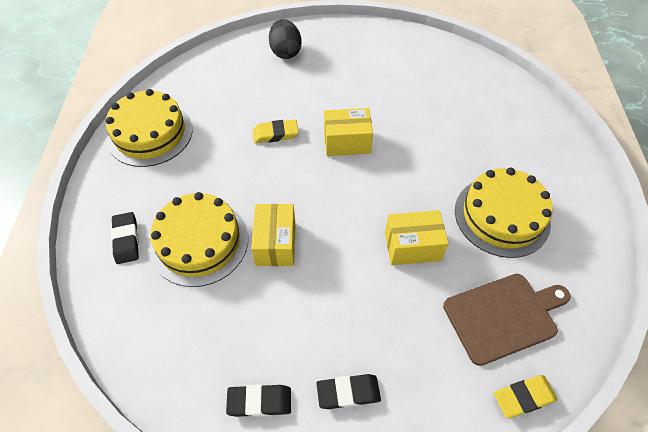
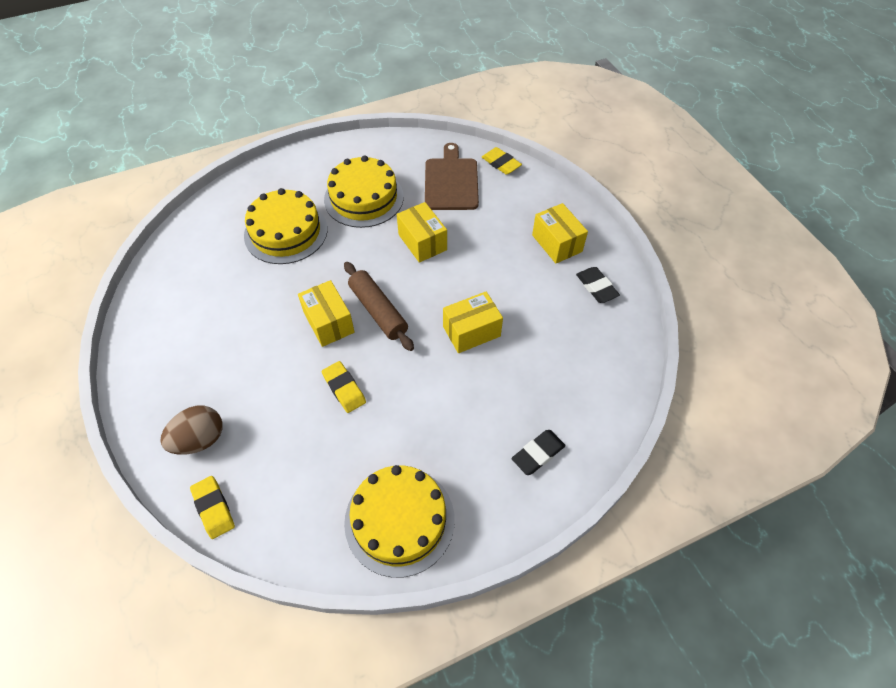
camera: 115 degrees left, 0 degrees up
yellow cake [150,192,248,287] -> yellow cake moved to [244,188,328,264]
black egg [269,19,301,59] -> brown egg [160,406,223,455]
black eraser [316,374,381,409] -> yellow box [532,203,588,264]
brown cutting board [443,274,570,366] -> brown cutting board turned 45 degrees clockwise [425,143,479,210]
none -> yellow eraser [190,476,235,539]
none -> brown rolling pin [344,262,414,351]

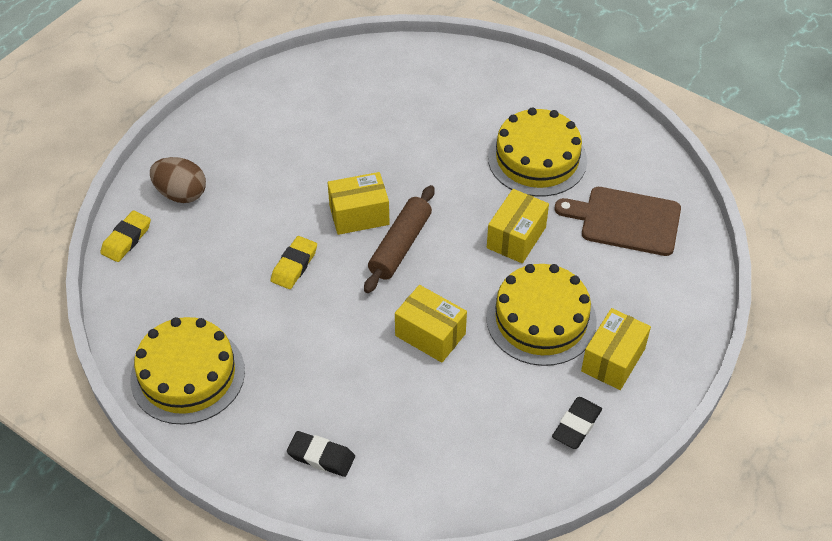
camera: 60 degrees right, 5 degrees down
yellow cake [244,188,328,264] -> yellow cake moved to [486,264,597,366]
yellow box [298,280,355,347] -> yellow box turned 45 degrees clockwise [328,172,390,235]
brown cutting board [425,143,479,210] -> brown cutting board turned 135 degrees counterclockwise [555,187,681,256]
yellow eraser [482,147,522,175] -> none

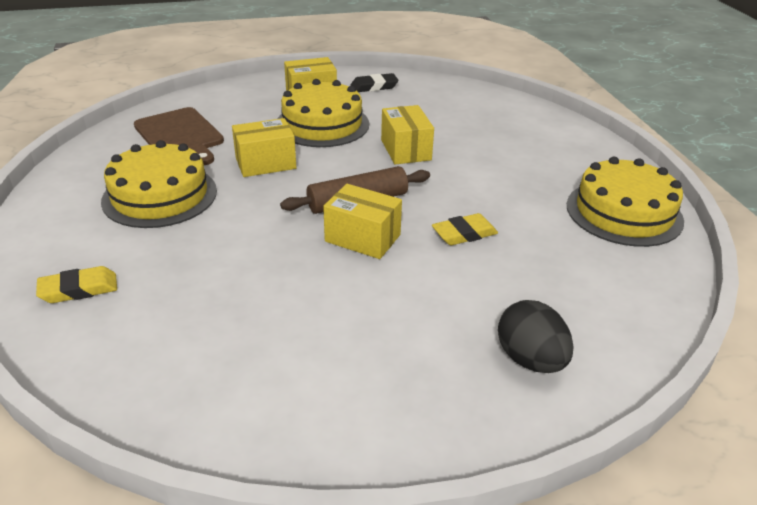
camera: 140 degrees left, 15 degrees down
yellow eraser [100,211,151,262] -> yellow eraser moved to [36,266,117,303]
brown egg [150,157,206,203] -> black egg [498,300,574,373]
black eraser [287,431,355,477] -> none

